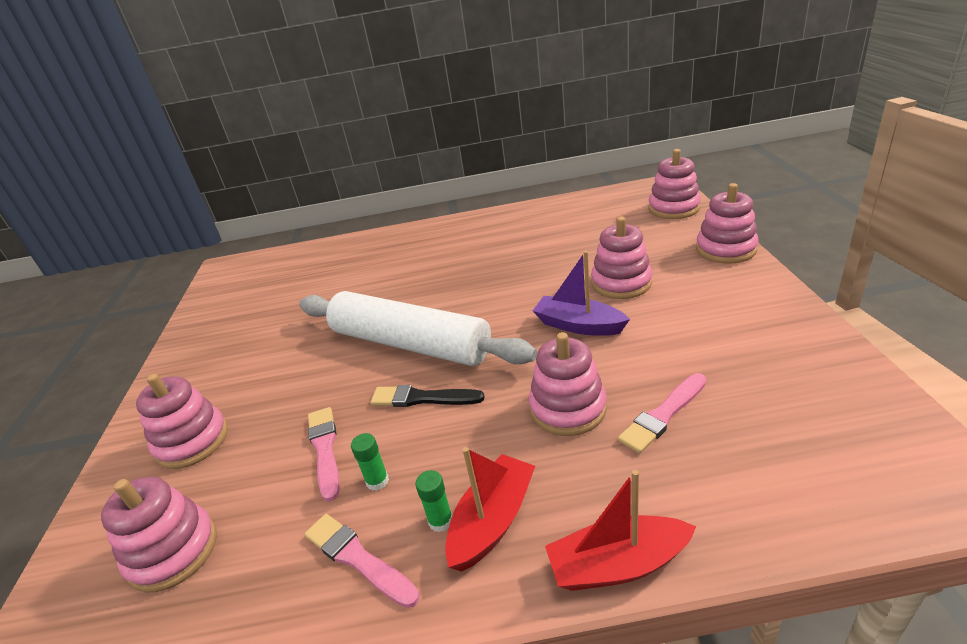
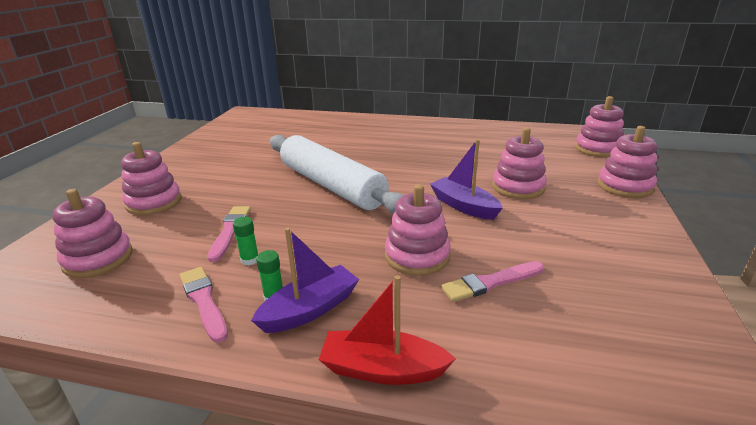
camera: 15 degrees right, 5 degrees down
black brush [370,385,485,407] -> none
red boat [445,447,535,572] -> purple boat [251,228,359,333]

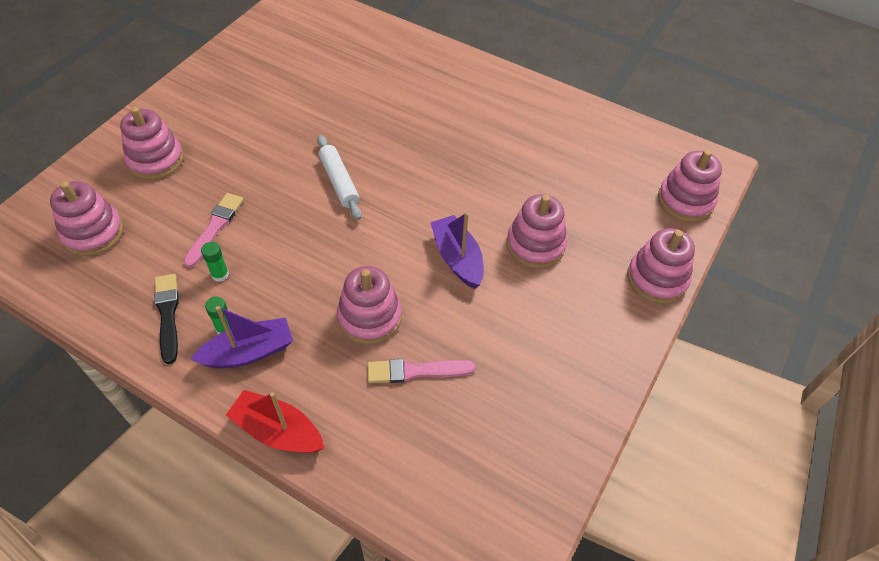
camera: 15 degrees right, 25 degrees up
pink brush [180,267,228,343] -> black brush [154,274,179,364]
white rolling pin [270,135,404,214] -> white rolling pin [317,135,362,220], size x0.48

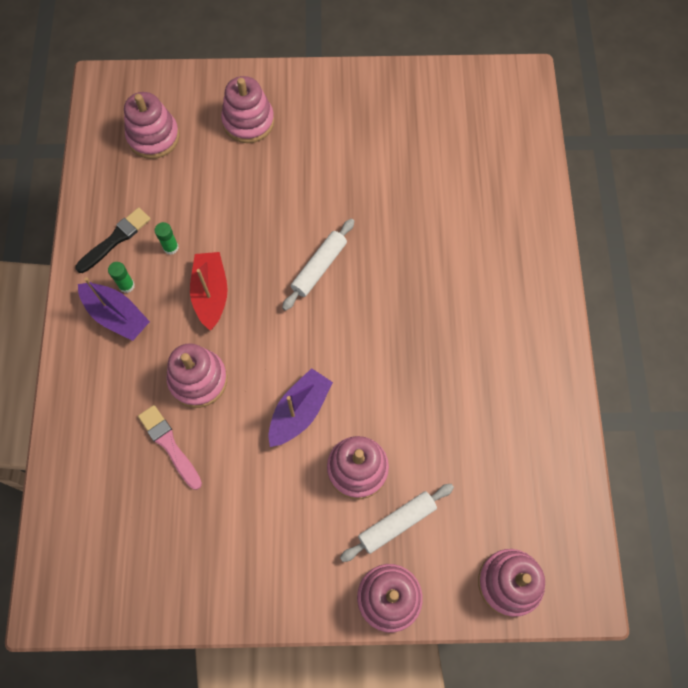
camera: 60 degrees right, 15 degrees up
pink brush [183,193,244,268] -> none
red boat [226,390,324,453] -> red boat moved to [190,252,228,331]
none -> white rolling pin [340,484,454,562]

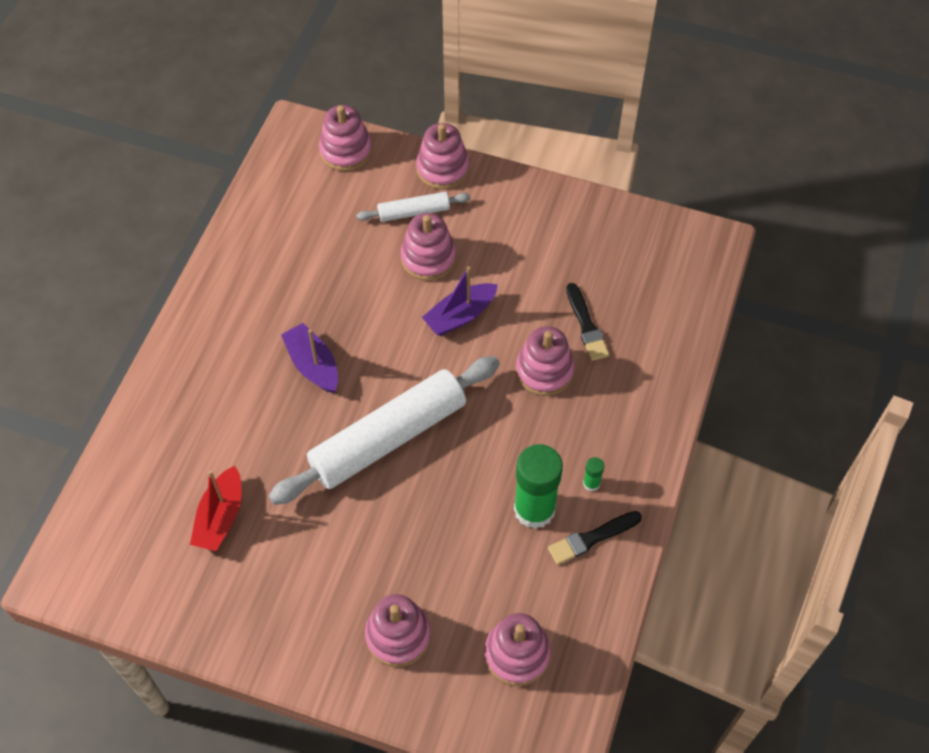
camera: 160 degrees left, 10 degrees down
purple boat [78,277,150,341] -> purple boat moved to [281,323,338,393]
pink brush [138,405,202,490] -> black brush [566,283,609,361]
green glue stick [155,222,179,255] -> green glue stick [514,444,563,529], size x2.40
red boat [190,252,228,331] -> red boat moved to [190,466,242,551]
white rolling pin [282,218,354,311] -> white rolling pin [269,356,500,505], size x2.10

